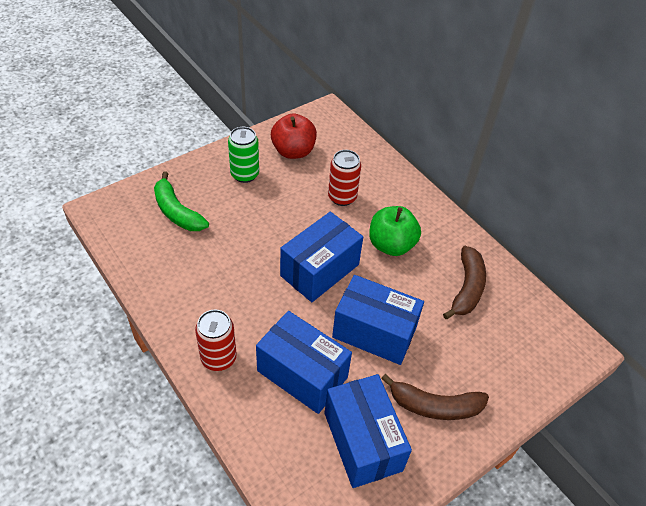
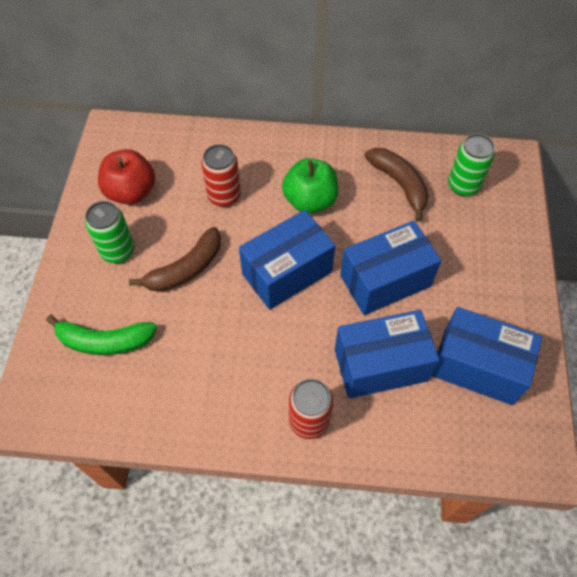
camera: 45 degrees left, 10 degrees up
blue box [280,212,363,302] -> blue box turned 60 degrees clockwise [239,210,335,310]
brown banana [381,374,489,420] -> brown banana moved to [129,227,221,292]
none -> green can [448,134,495,196]

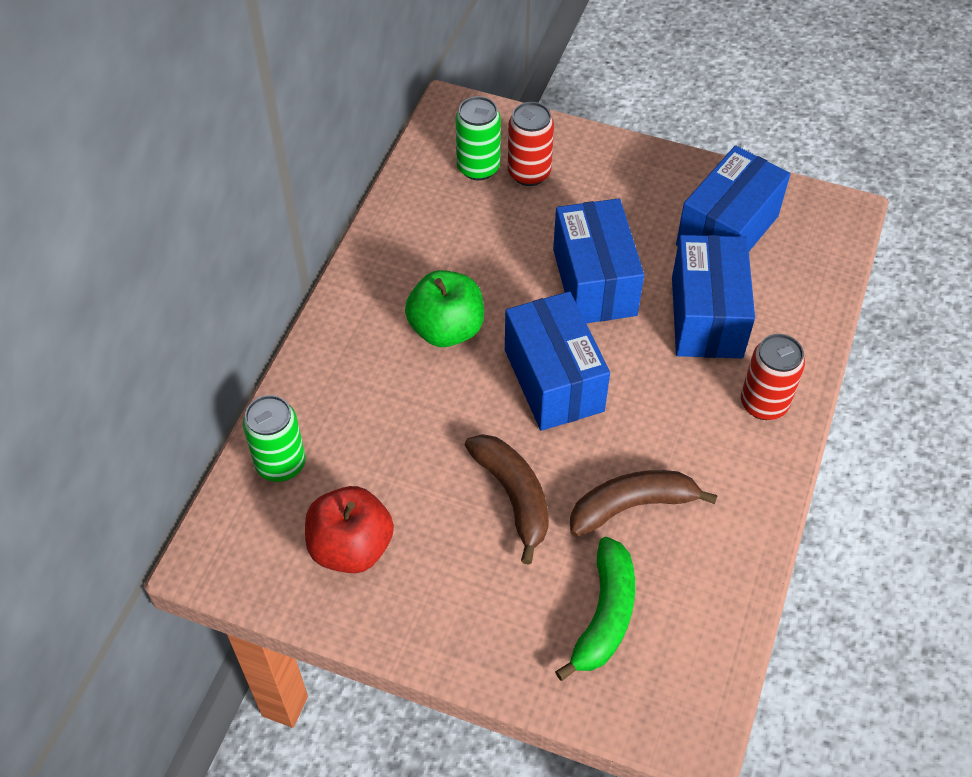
camera: 75 degrees left, 5 degrees down
green can [85,201,135,263] -> green can moved to [243,395,306,482]
red can [201,144,241,207] -> red can moved to [508,102,554,186]
brown banana [364,148,429,222] -> brown banana moved to [570,470,718,537]

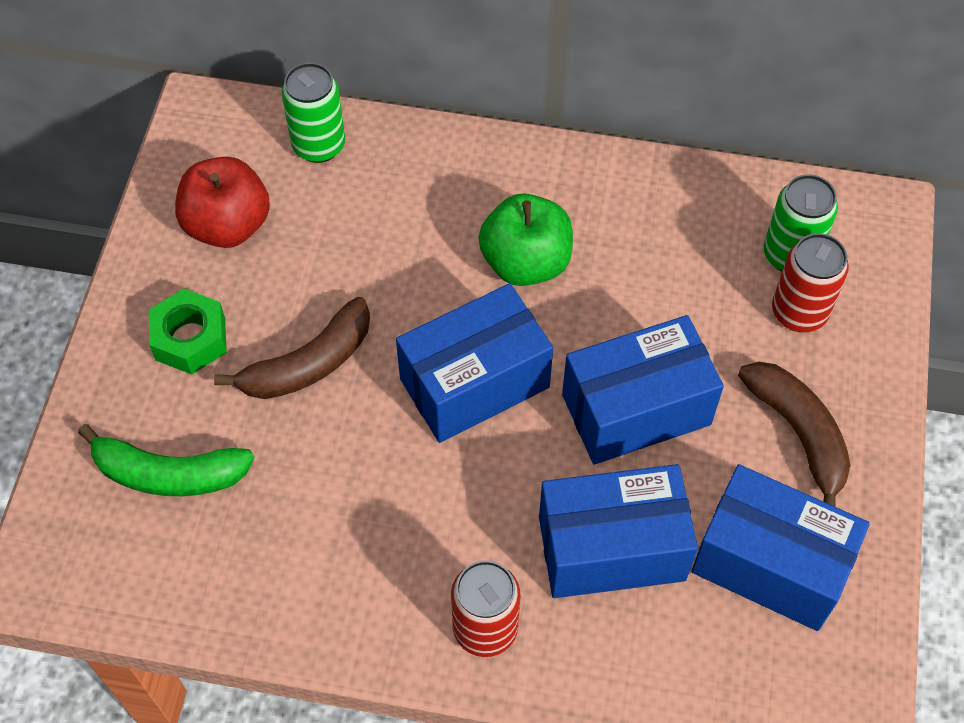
camera: 80 degrees right, 5 degrees up
brown banana [570,470,718,537] -> brown banana moved to [738,362,851,507]
none -> green nut [149,289,227,374]

